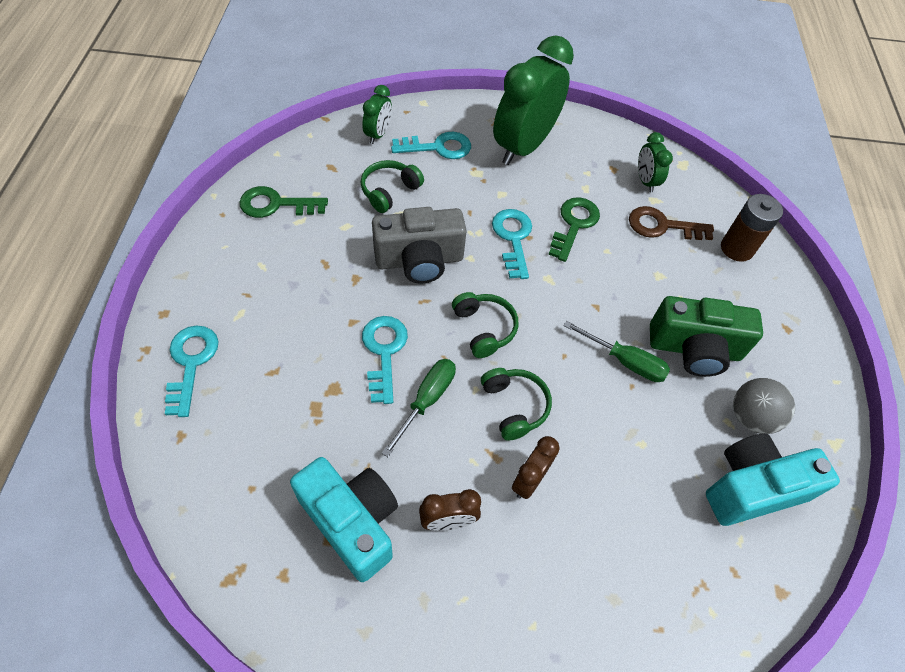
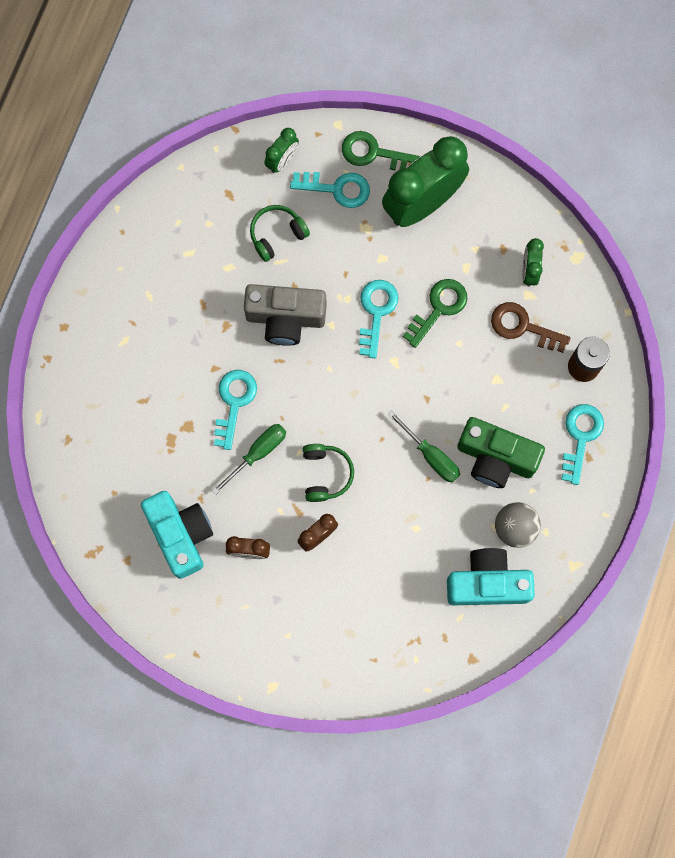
camera: 20 degrees right, 20 degrees up
turquoise key [165,326,219,417] -> turquoise key moved to [562,404,604,485]
green key [240,186,328,218] -> green key moved to [342,131,420,170]
green headphones [452,292,518,358] -> none

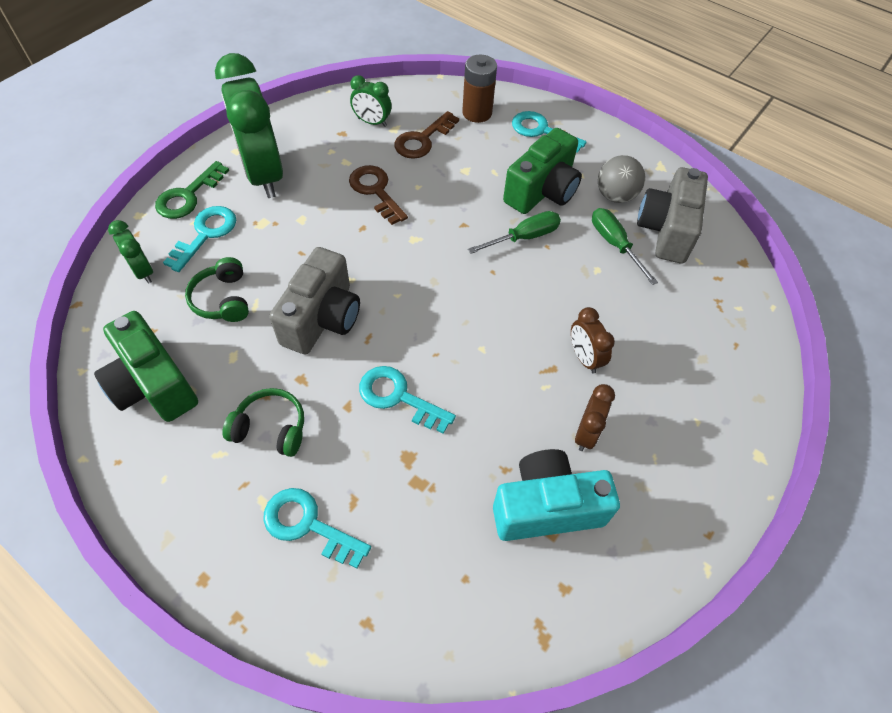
camera: 75 degrees left, 20 degrees down
green screwdriver [212,424,286,495] -> green screwdriver moved to [592,208,658,285]
green headphones [303,444,354,502] -> green headphones moved to [222,388,304,457]
turquoise key [359,280,398,358] -> turquoise key moved to [263,488,371,569]
green key [403,279,467,348] -> brown key [349,165,408,225]
turquoise camera [447,548,535,605] -> grey camera [637,167,708,263]
none -> green camera [94,311,198,422]

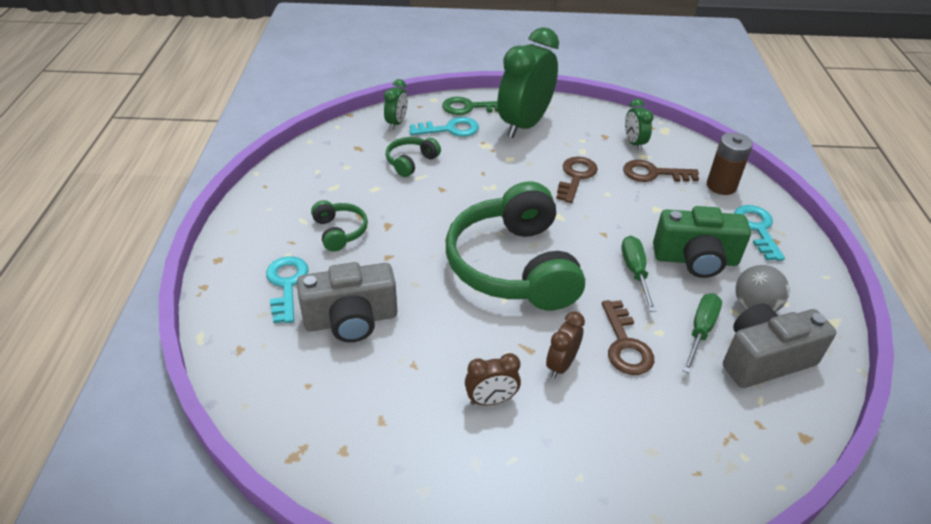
camera: 55 degrees right, 15 degrees down
green camera [94,311,198,422] -> none
grey camera [269,247,360,355] -> grey camera moved to [297,262,397,342]
turquoise key [359,366,456,434] -> none
green screwdriver [468,211,561,254] -> green screwdriver turned 120 degrees counterclockwise [621,236,656,312]
turquoise camera [493,449,620,541] -> none
none -> green headphones [446,181,585,310]
none -> brown key [602,300,654,375]

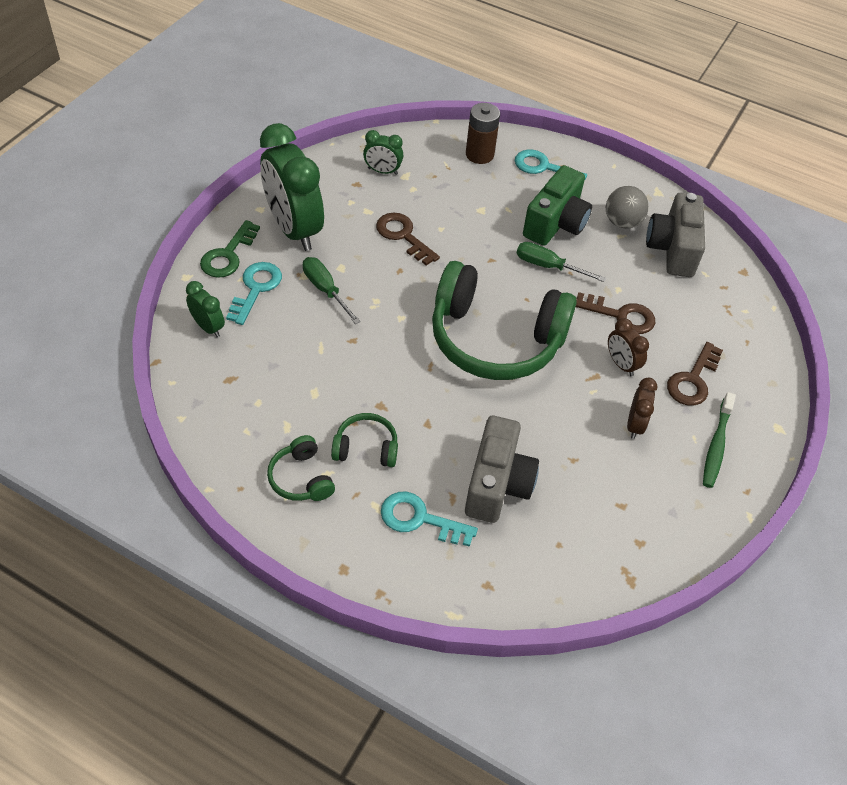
camera: 65 degrees left, 10 degrees up
green headphones [386,137,441,177] -> green headphones moved to [267,435,335,501]
brown key [623,160,699,182] -> brown key moved to [667,342,723,406]
green screwdriver [682,293,722,374] -> green screwdriver moved to [303,257,361,324]
none -> green toothbrush [703,392,736,488]

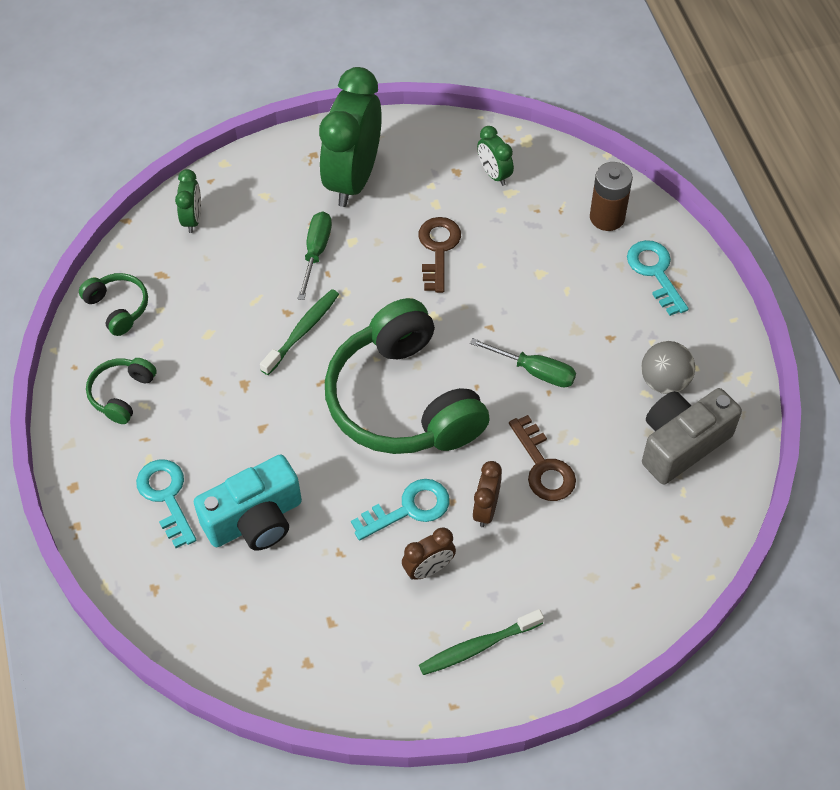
camera: 50 degrees right, 5 degrees up
green key [200,220,260,278] -> none
turquoise key [226,262,282,325] -> turquoise key moved to [351,479,449,540]
green headphones [331,413,398,467] -> green headphones moved to [79,273,148,336]
grey camera [465,416,539,523] -> turquoise camera [194,454,302,551]
green screwdriver [517,242,606,282] -> green screwdriver turned 135 degrees clockwise [470,338,576,388]
green camera [523,165,592,246] -> none
brown key [667,342,723,406] -> none
none -> green toothbrush [260,289,339,375]

